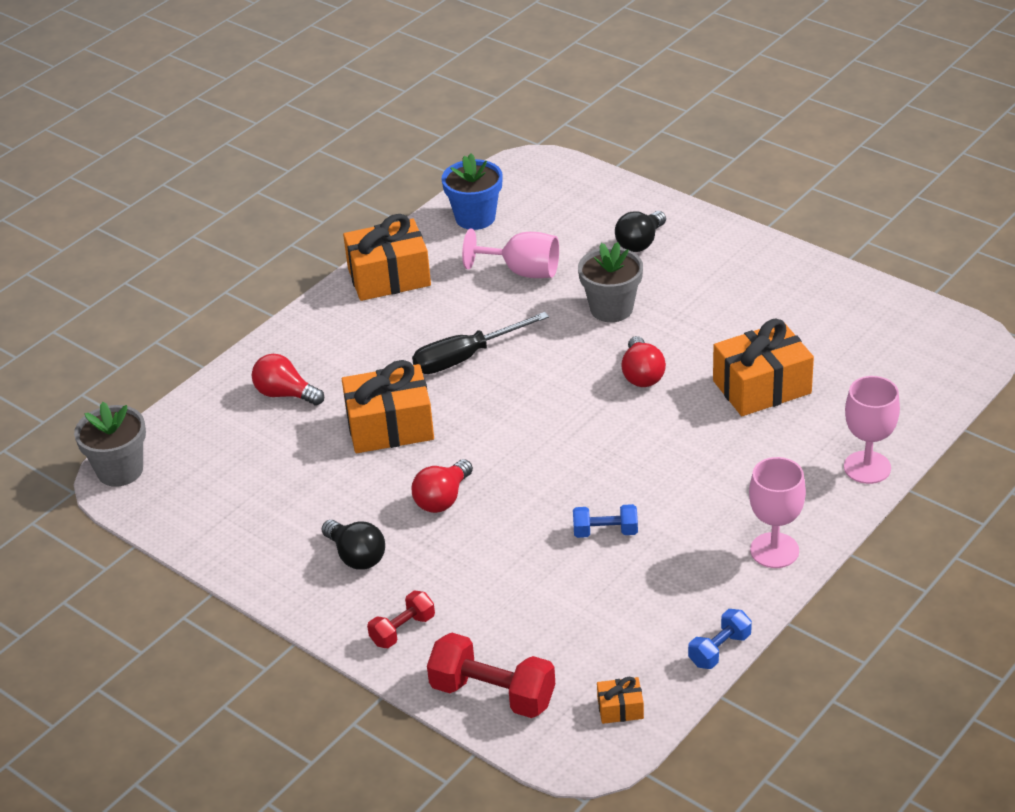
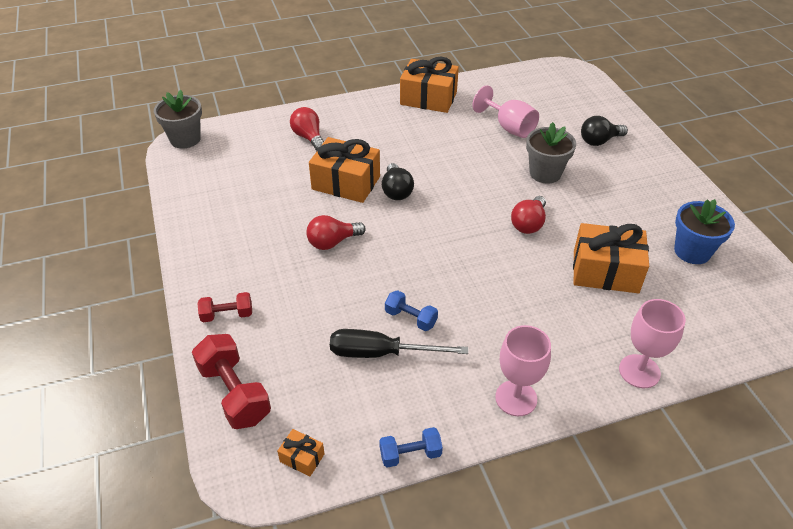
camera: 30 degrees right, 5 degrees up
black light bulb [322,520,385,570] -> black light bulb moved to [382,163,414,200]
black screwdriver [412,312,549,374] -> black screwdriver moved to [330,329,468,358]
blue flower pot [441,153,503,230] -> blue flower pot moved to [674,199,735,264]

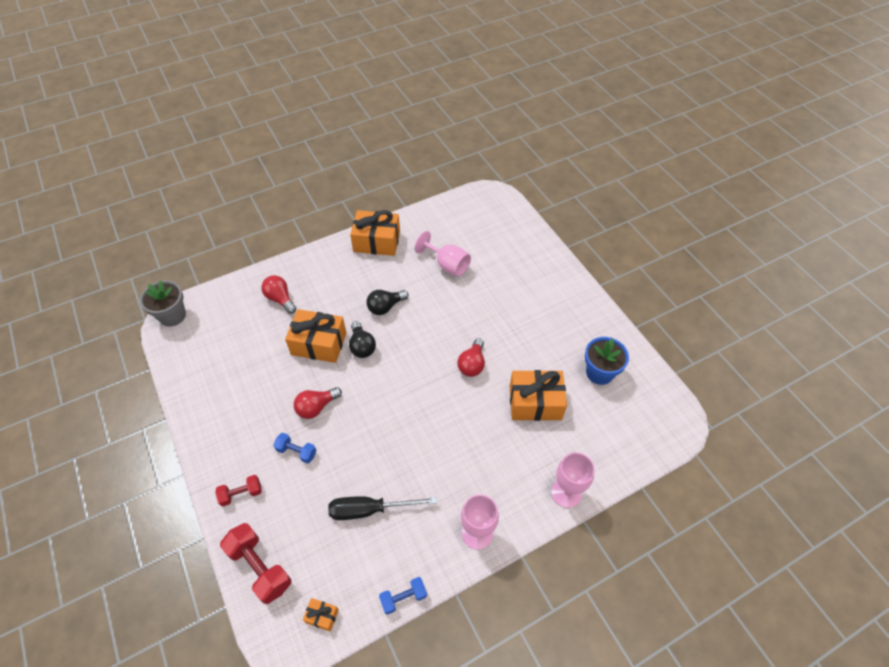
camera: 10 degrees left, 10 degrees up
blue dumbbell [385,290,438,331] -> blue dumbbell moved to [273,433,317,464]
grey flower pot [526,122,576,184] -> none
black light bulb [581,116,628,146] -> black light bulb moved to [366,290,409,315]

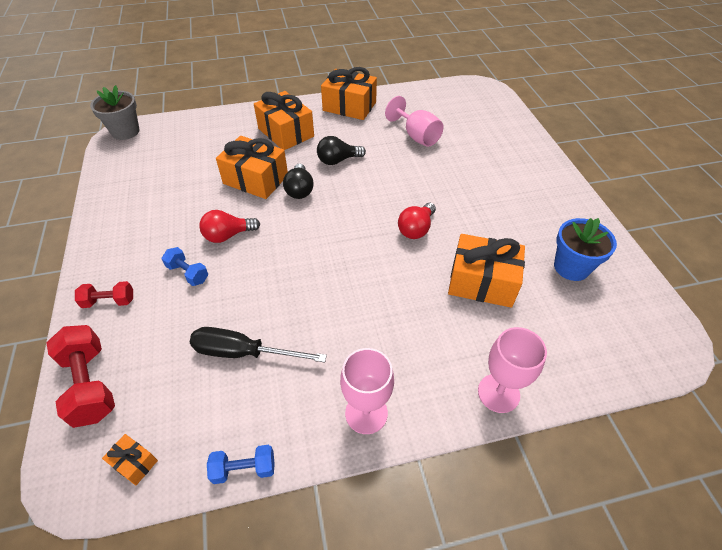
camera: 15 degrees right, 5 degrees down
red light bulb [262,275,296,314] -> none
none -> orange gift [254,91,314,150]

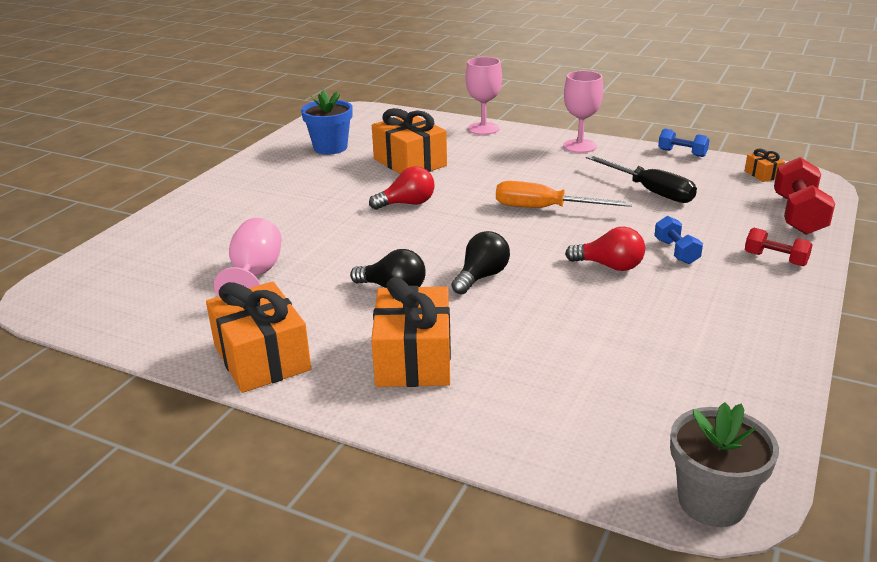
camera: 140 degrees left, 20 degrees down
orange gift [216,136,288,199] -> none
none -> orange screwdriver [496,181,632,208]

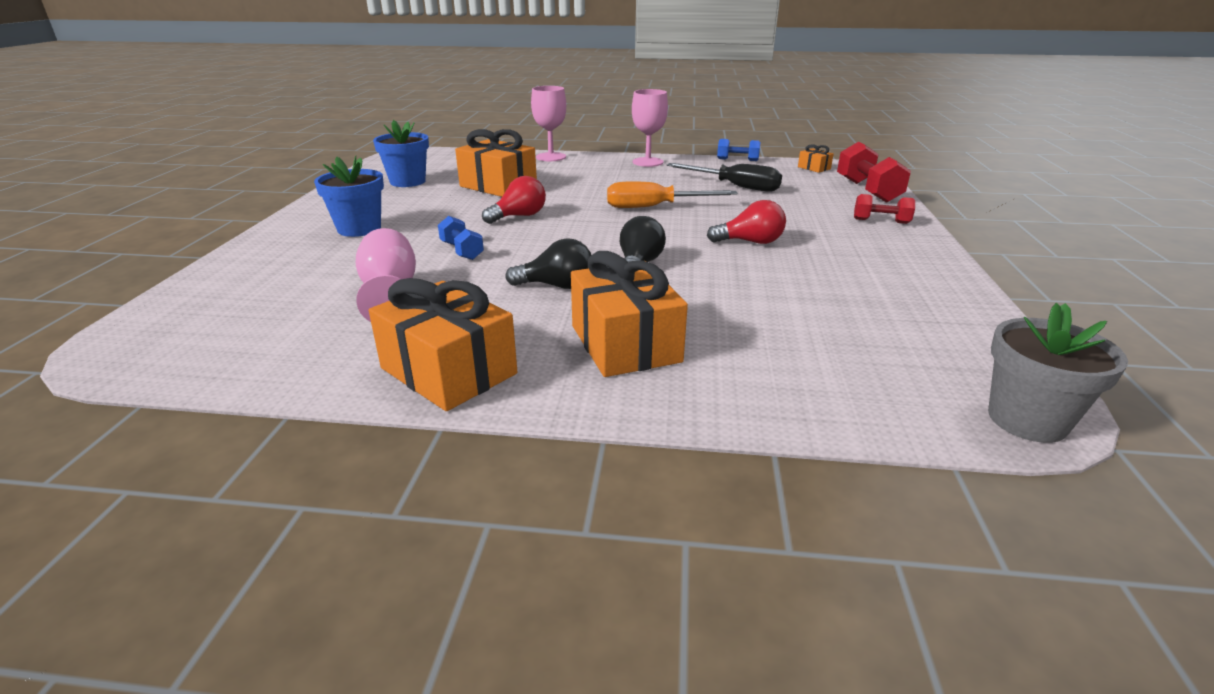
camera: 20 degrees left, 0 degrees up
blue dumbbell [654,216,703,264] -> blue dumbbell moved to [438,216,484,260]
none -> blue flower pot [314,155,384,237]

